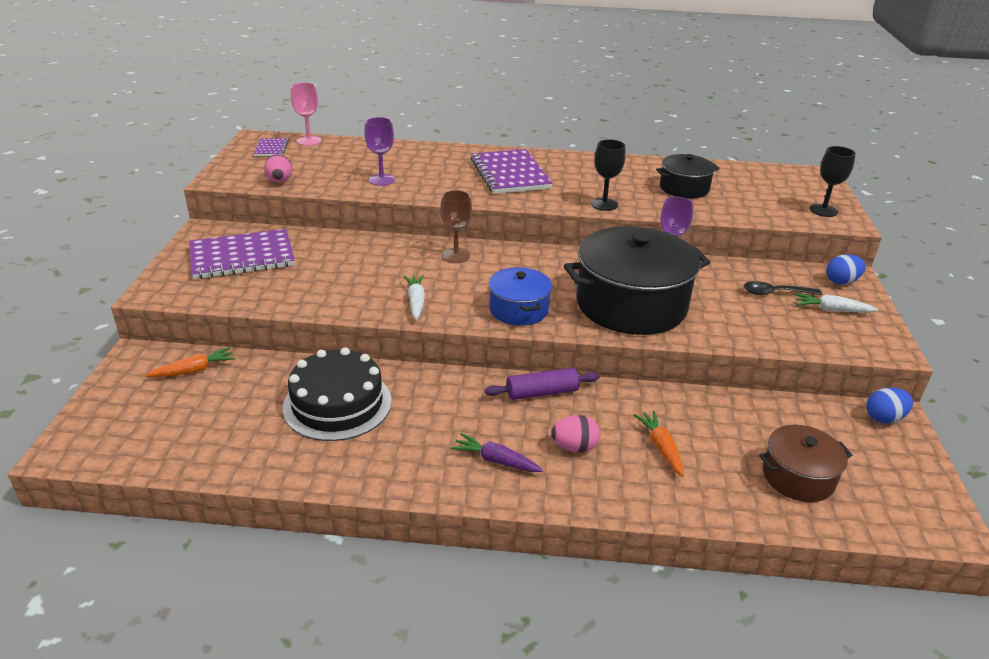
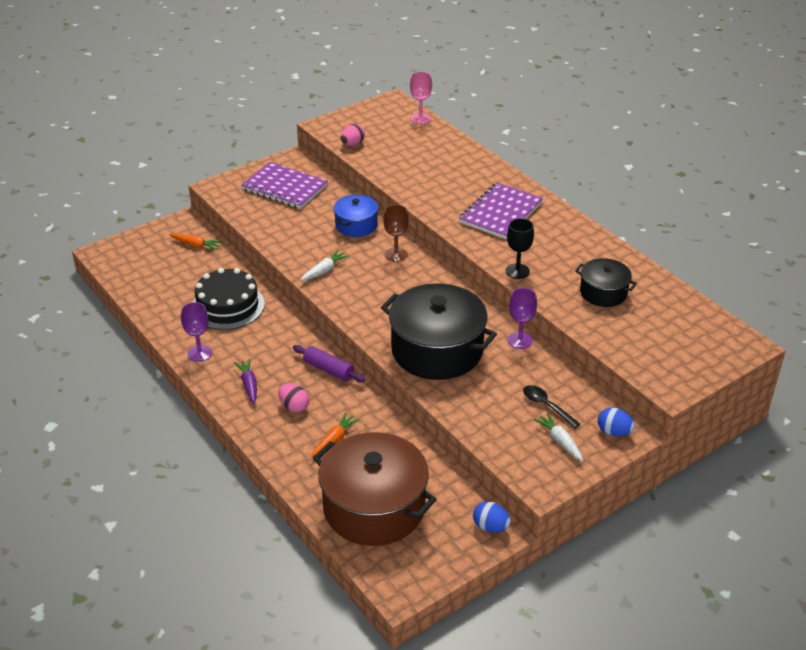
camera: 50 degrees right, 5 degrees up
purple notebook [254,138,289,156] -> none
purple goblet [364,117,395,186] -> purple goblet moved to [181,302,212,362]
blue pot [489,267,552,326] -> blue pot moved to [333,195,378,237]
brown pot [759,425,852,502] -> brown pot [313,432,437,546], size x1.90
black goblet [810,146,856,217] -> none

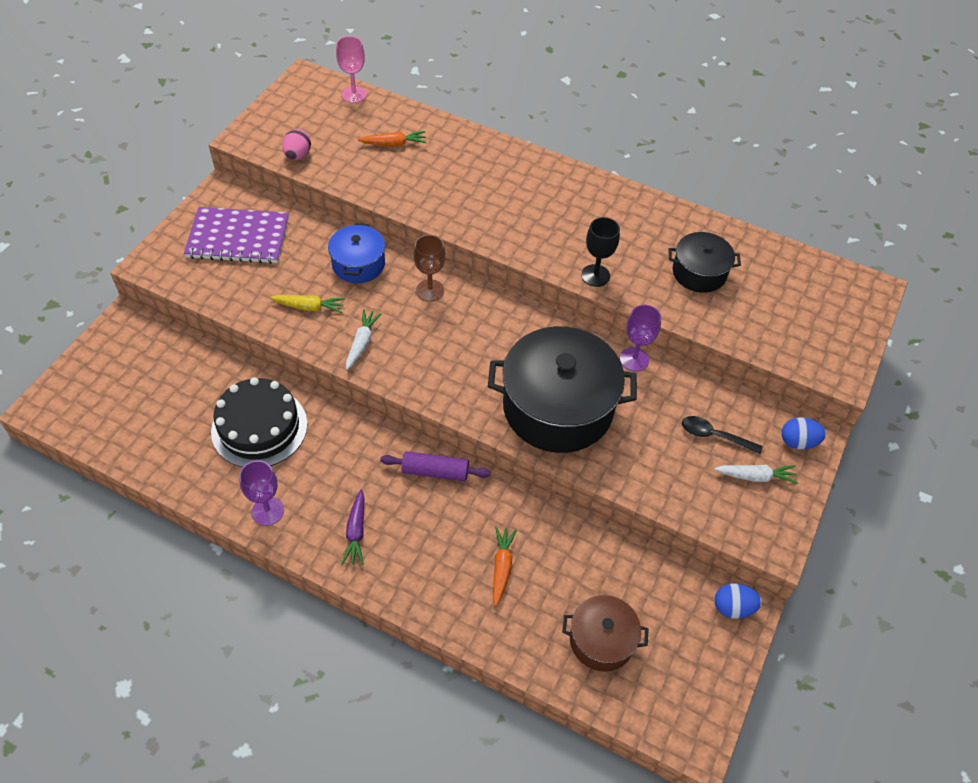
camera: 30 degrees left, 15 degrees up
orange carrot [169,233,222,250] -> orange carrot moved to [358,131,427,147]
purple carrot [234,359,257,404] -> purple carrot turned 135 degrees counterclockwise [341,489,364,565]
pink egg [278,383,309,412] -> none
brown pot [313,432,437,546] -> brown pot [562,595,649,671], size x0.53
purple notebook [459,182,543,239] -> none
white carrot [534,413,583,461] -> white carrot turned 150 degrees clockwise [714,465,798,484]
none -> yellow carrot [270,295,345,313]

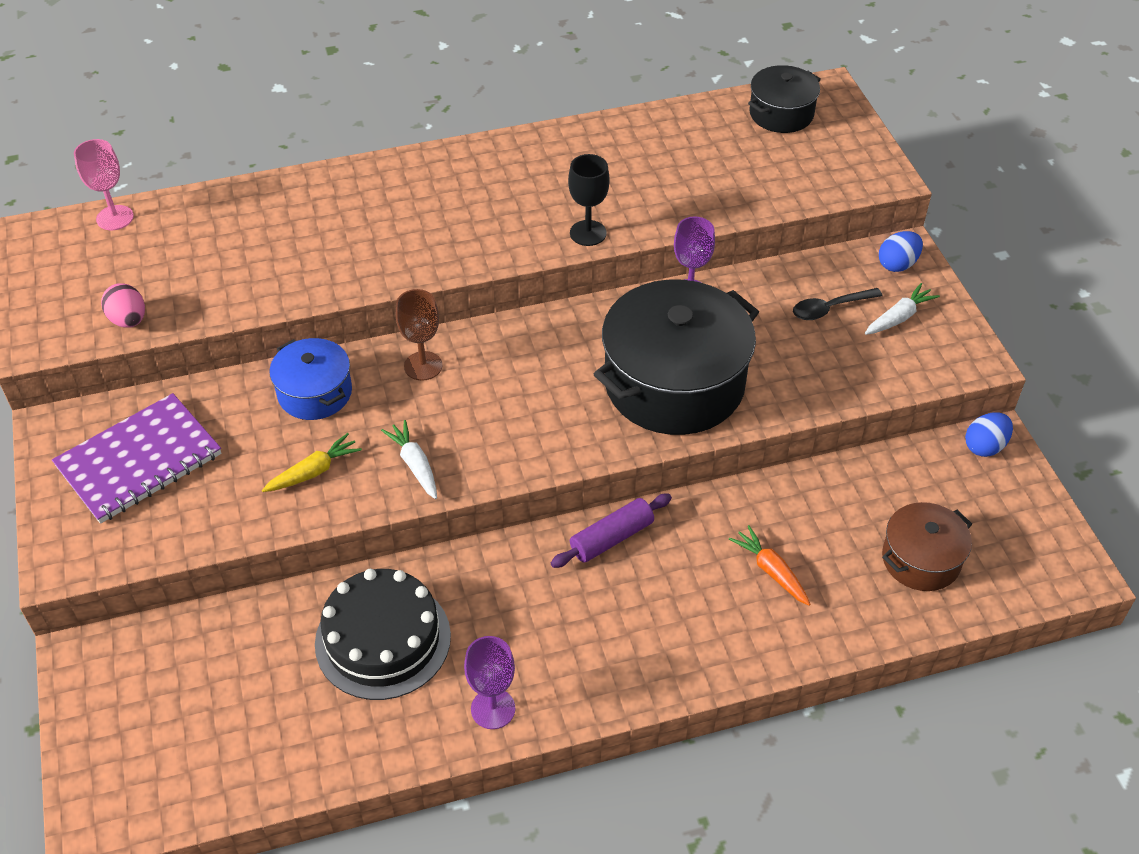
camera: 40 degrees left, 5 degrees down
purple carrot [341,489,364,565] -> none
orange carrot [358,131,427,147] -> none
black pot [668,232,741,293] -> black pot moved to [748,65,821,133]

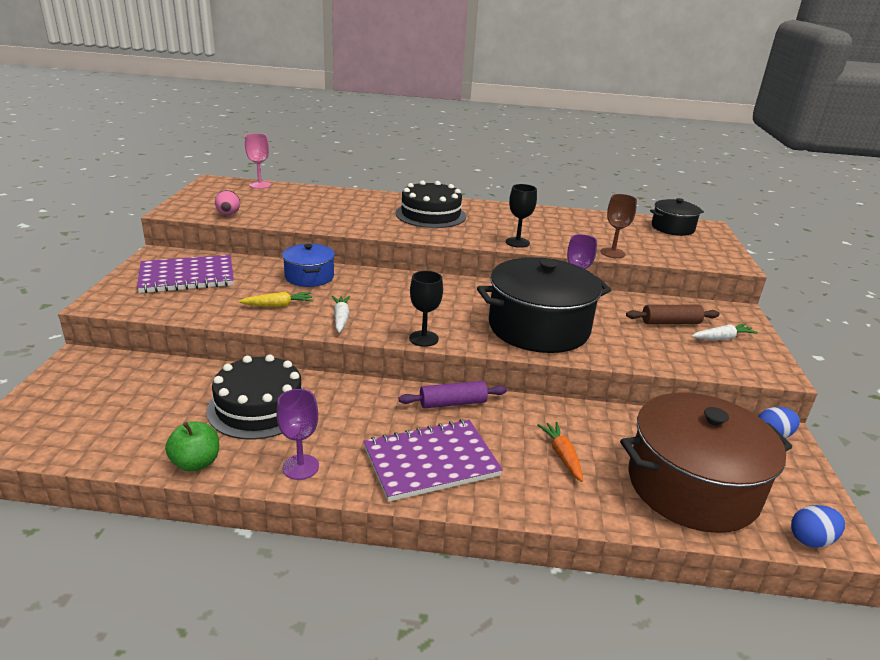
camera: 20 degrees right, 20 degrees down
brown goblet [396,289,442,381] -> brown goblet moved to [600,194,637,258]
black spoon [793,288,883,320] -> brown rolling pin [626,305,720,324]
blue egg [879,231,923,272] -> blue egg moved to [791,505,845,548]
brown pot [882,502,972,591] -> brown pot [620,392,792,533], size x1.90
none -> green apple [165,421,219,472]
none -> purple notebook [364,419,503,502]
none -> black cake [396,180,466,228]
none -> black goblet [409,271,443,347]

